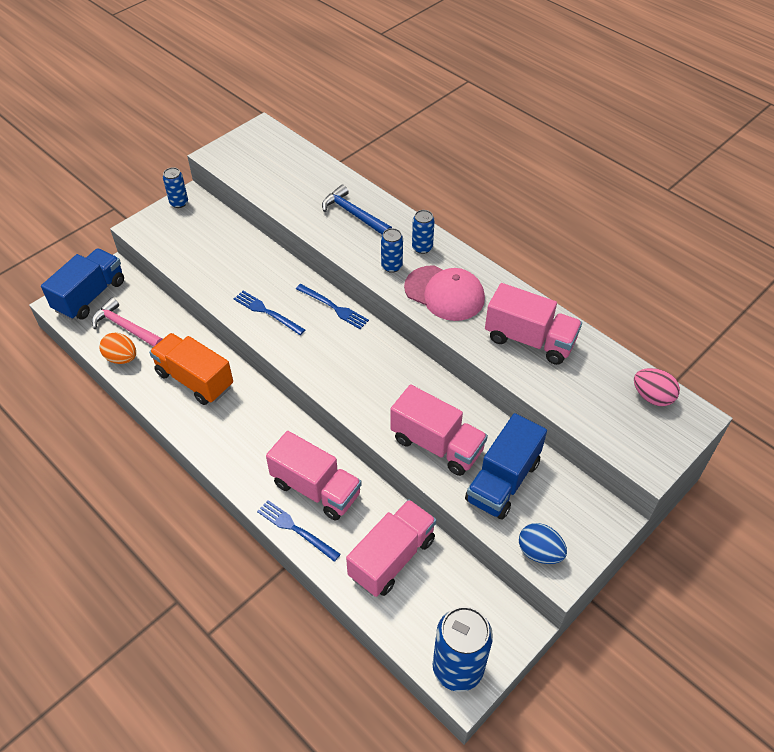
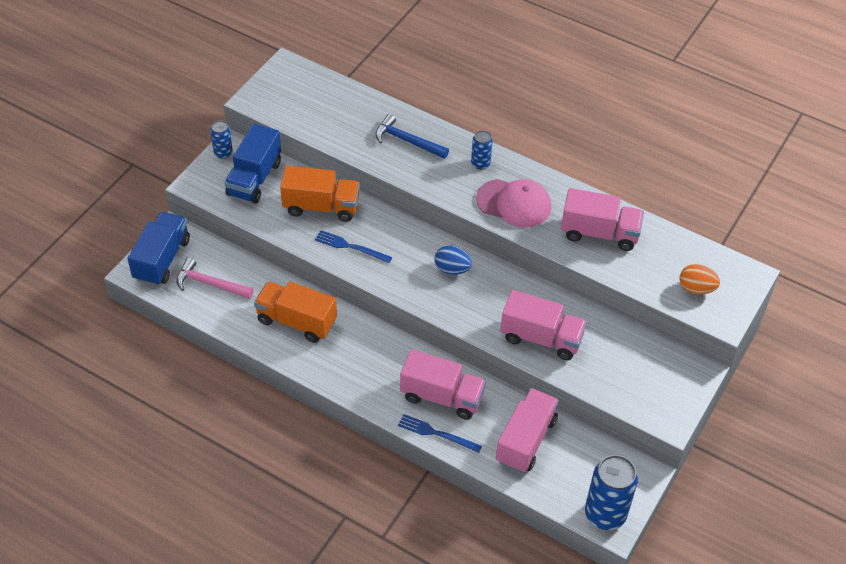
camera: 15 degrees left, 0 degrees up
orange egg [99,333,136,364] -> orange egg moved to [680,264,720,294]
blue fork [296,284,369,329] -> none
blue can [381,228,403,273] -> none
blue truck [465,413,547,519] -> blue truck moved to [224,124,281,203]
blue egg [519,523,567,564] -> blue egg moved to [434,245,472,275]
pink egg [634,368,680,406] -> none
none -> orange truck [280,166,360,222]

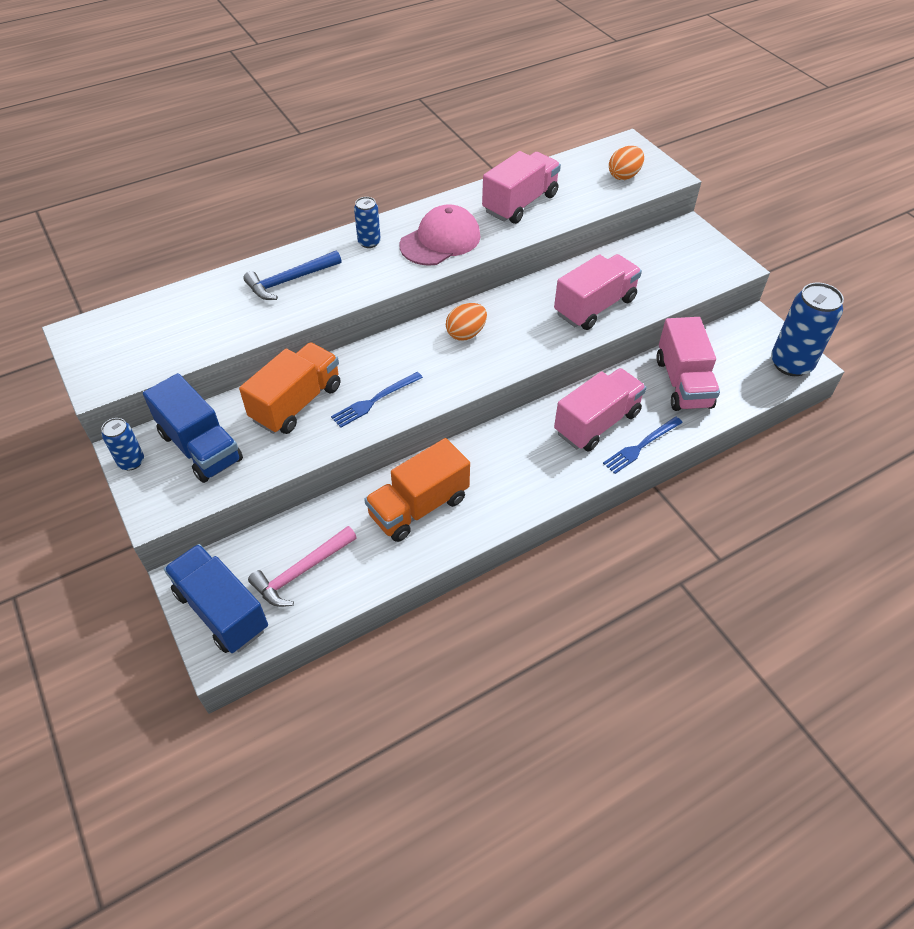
camera: 60 degrees left, 0 degrees up
blue egg [434,245,472,275] -> orange egg [446,303,487,341]
pink truck [496,388,559,473] -> pink truck turned 150 degrees counterclockwise [657,317,720,411]

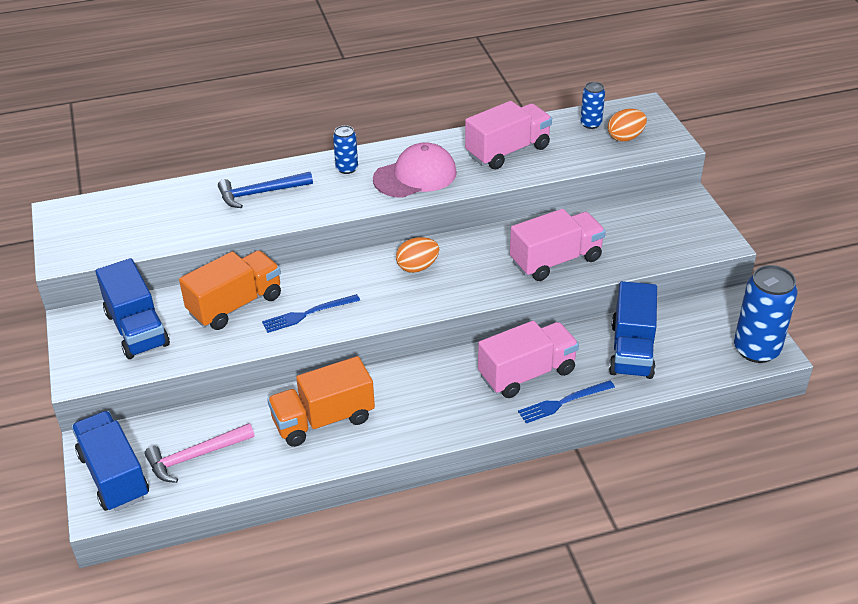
camera: 15 degrees right, 10 degrees down
blue can [101,418,144,470] -> blue can moved to [580,82,605,129]
pink truck [657,317,720,411] -> blue truck [609,281,657,379]

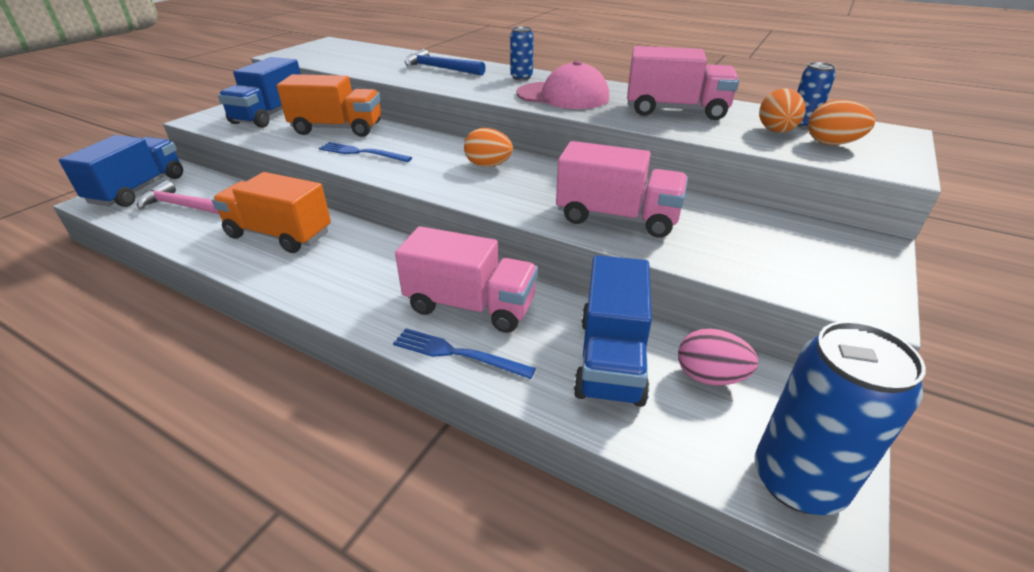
camera: 45 degrees right, 5 degrees down
blue truck [609,281,657,379] -> blue truck turned 45 degrees counterclockwise [574,255,652,407]
none -> pink egg [678,328,758,385]
none -> orange egg [759,88,806,133]

